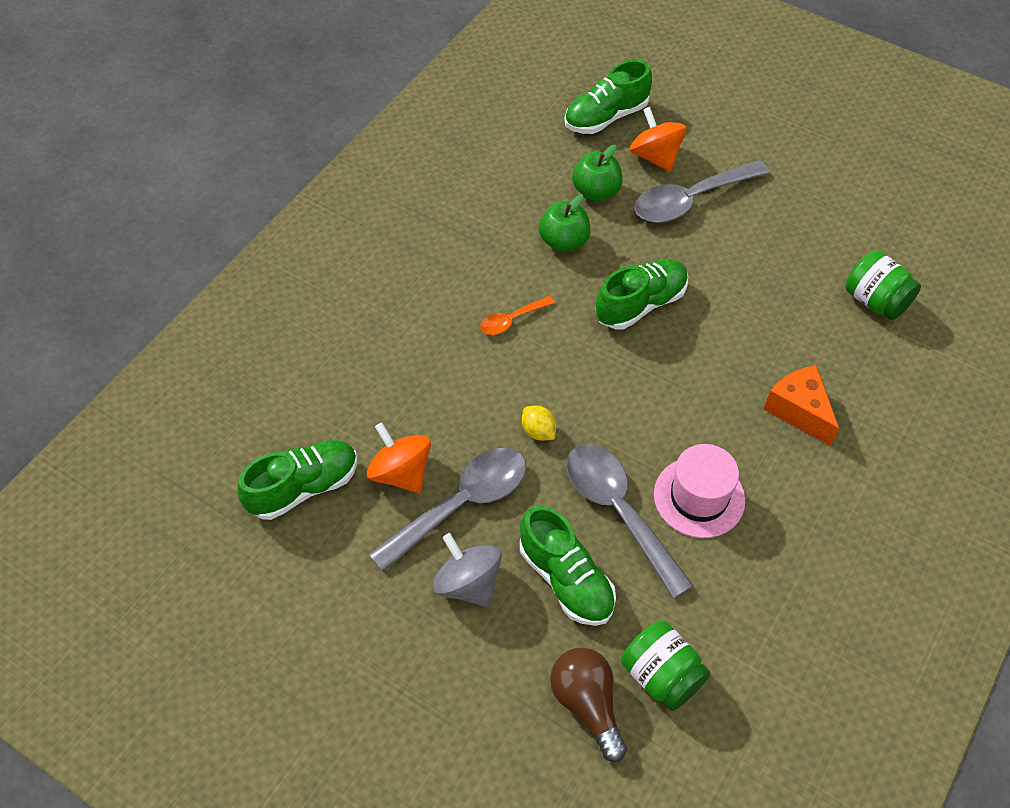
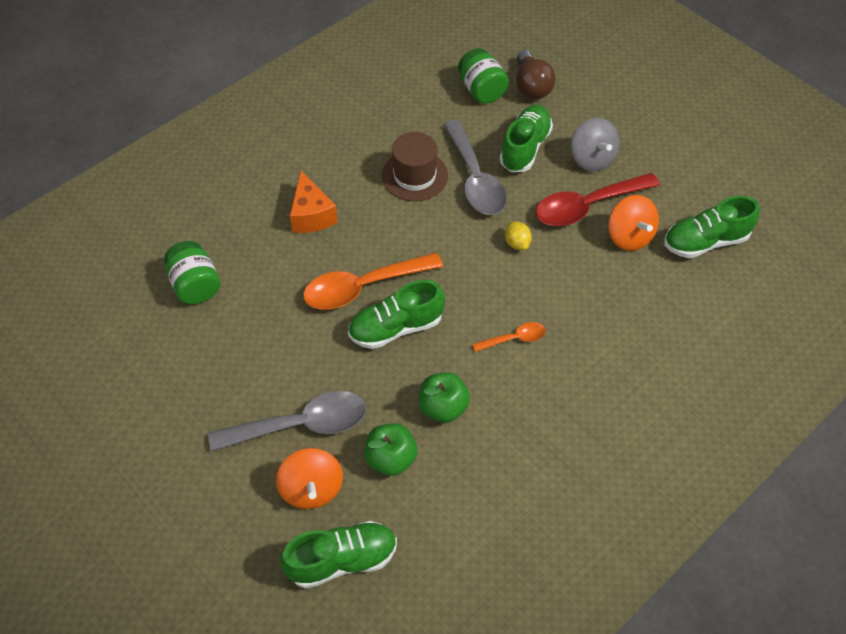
camera: 165 degrees left, 0 degrees up
grey spoon [369,448,526,572] -> red spoon [536,173,660,226]
green shoe [520,506,616,626] -> green shoe turned 45 degrees clockwise [500,105,553,172]
pink hat [654,444,745,538] -> brown hat [382,132,448,201]
none -> orange spoon [303,253,443,310]

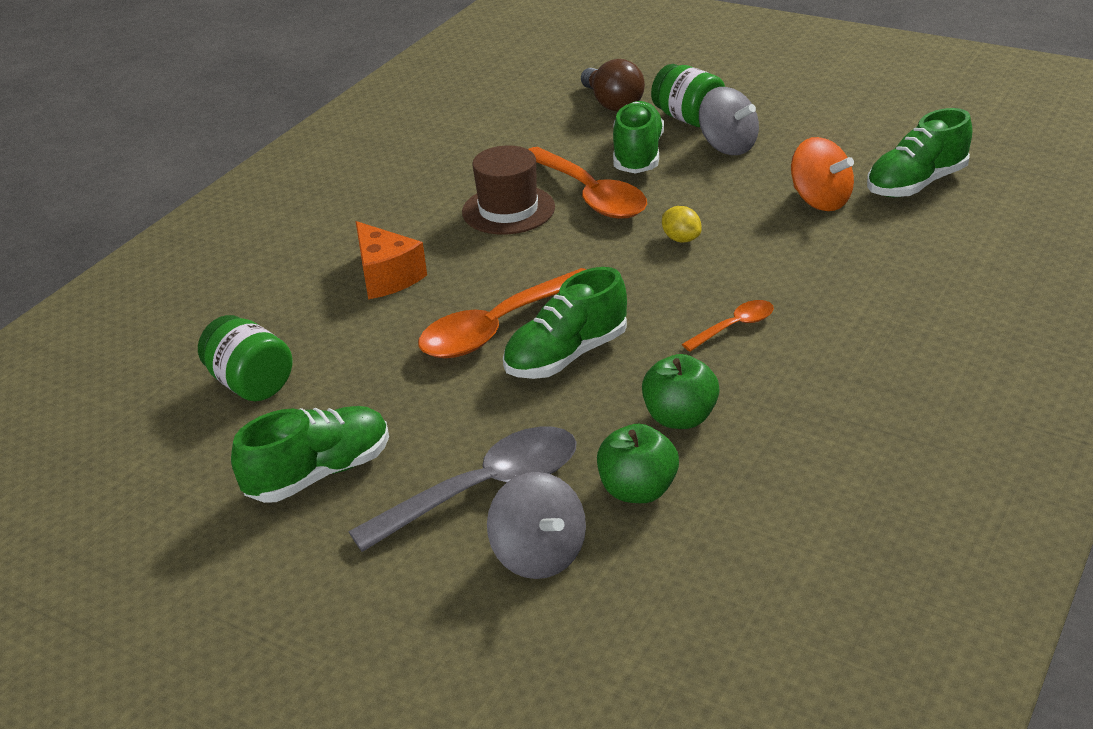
camera: 15 degrees left, 20 degrees down
orange spinning top [276,448,343,509] -> grey spinning top [487,472,586,579]
green shoe [280,521,397,589] -> green shoe moved to [231,406,389,503]
grey spoon [443,120,507,215] -> orange spoon [528,147,647,219]
green jar [458,48,509,104] -> green jar moved to [651,64,725,127]
red spoon [536,173,660,226] -> none

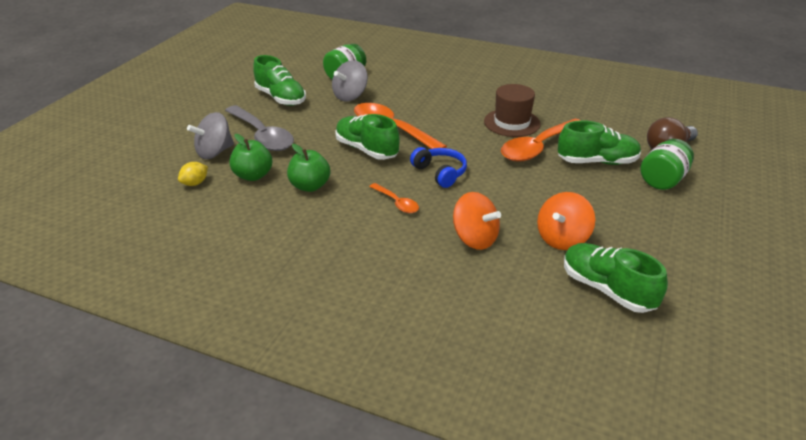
camera: 80 degrees right, 0 degrees up
orange cheese [356,221,427,299] -> none
yellow lemon [662,206,702,242] -> yellow lemon moved to [178,162,208,186]
grey spinning top [699,87,759,155] -> grey spinning top moved to [332,60,368,101]
none -> blue headphones [410,147,467,188]
none -> orange spinning top [453,192,501,250]

